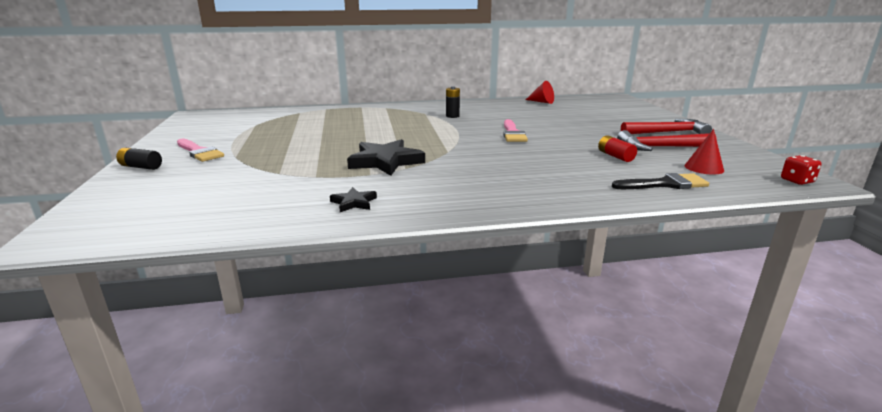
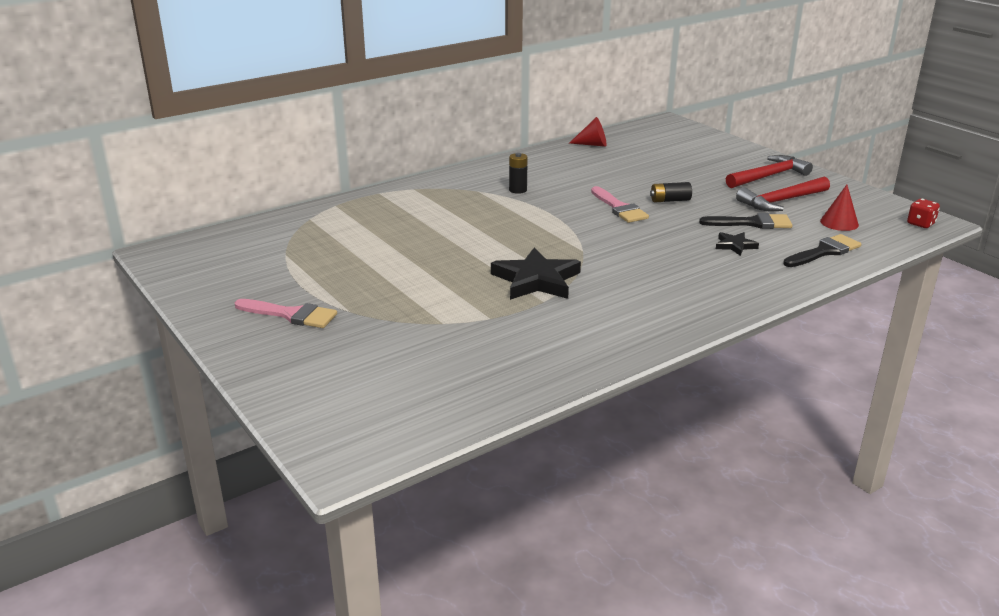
camera: 25 degrees left, 5 degrees up
black battery [116,148,162,170] -> black battery moved to [650,182,692,202]
black star [330,187,377,212] -> black star moved to [716,232,759,256]
red battery [598,135,637,162] -> black brush [699,213,792,229]

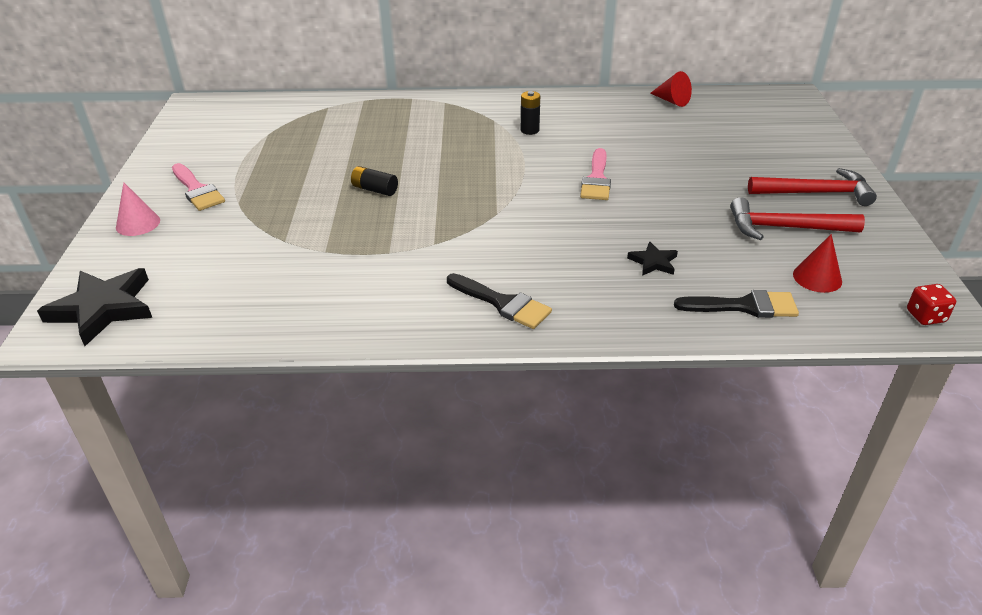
camera: 35 degrees right, 10 degrees up
black star [491,247,581,300] -> black star moved to [37,268,152,346]
black battery [650,182,692,202] -> black battery moved to [351,166,398,196]
black brush [699,213,792,229] -> black brush moved to [447,273,552,329]
none -> pink cone [116,182,160,236]

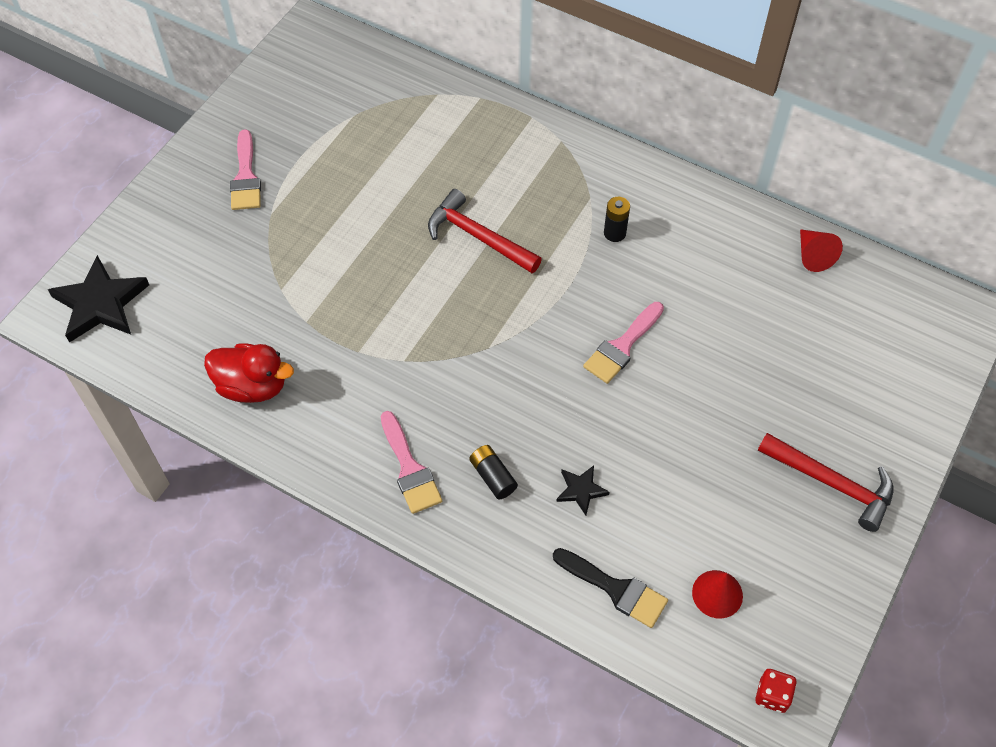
camera: 30 degrees right, 20 degrees up
pink cone [116,182,160,236] -> none
black battery [351,166,398,196] -> black battery moved to [469,445,518,499]
black brush [447,273,552,329] -> pink brush [381,411,442,514]
red hammer [730,197,865,240] -> red hammer moved to [428,189,542,273]
none -> red duck [204,343,294,403]

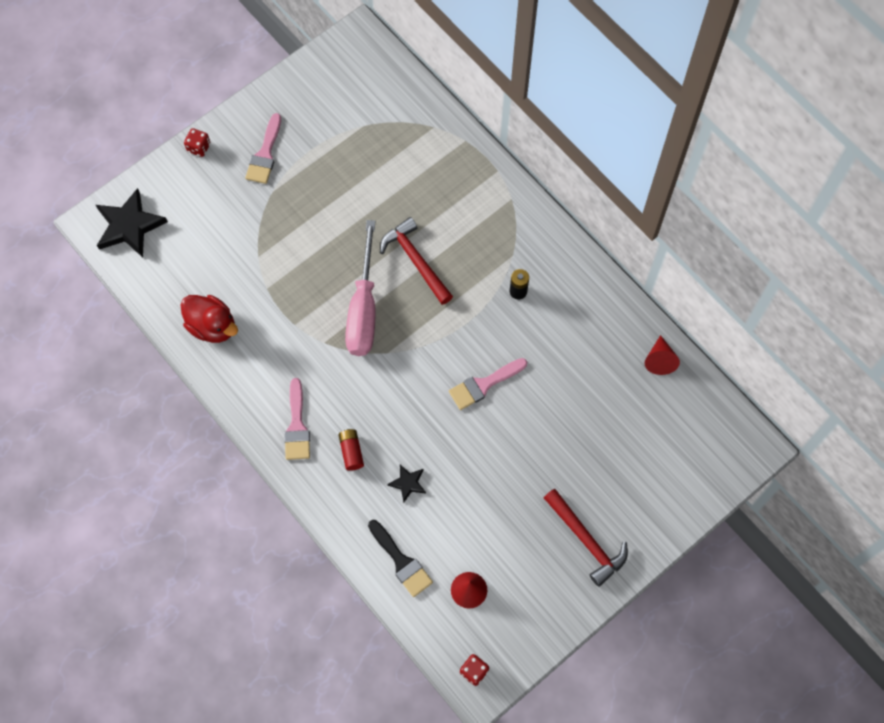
camera: 20 degrees right, 10 degrees up
black battery [469,445,518,499] -> red battery [338,429,364,471]
none -> red dice [184,128,210,157]
none -> pink screwdriver [345,220,376,356]

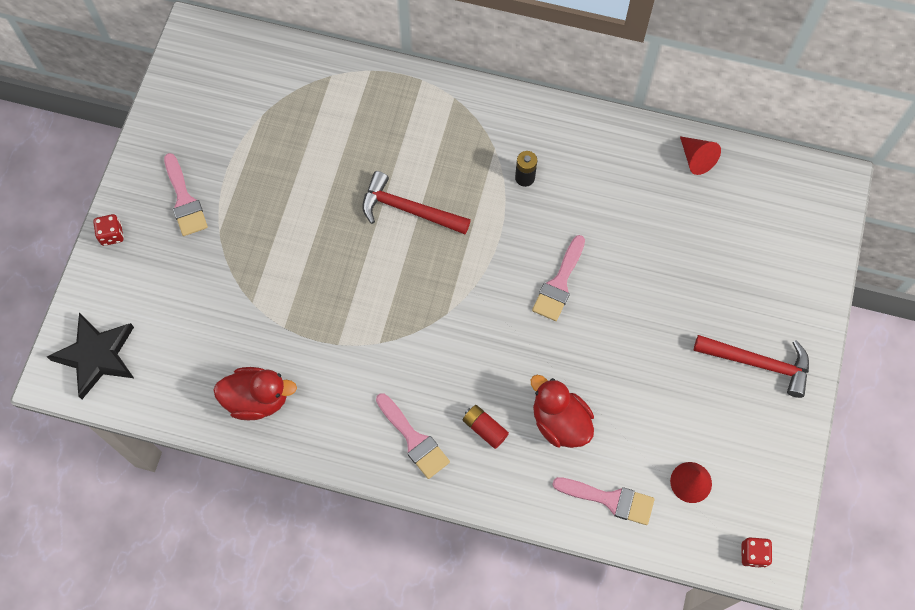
camera: 35 degrees left, 0 degrees up
pink screwdriver [345,220,376,356] -> none
black brush [368,520,433,597] -> pink brush [552,477,655,525]
black star [387,464,426,503] -> red duck [531,375,594,448]

